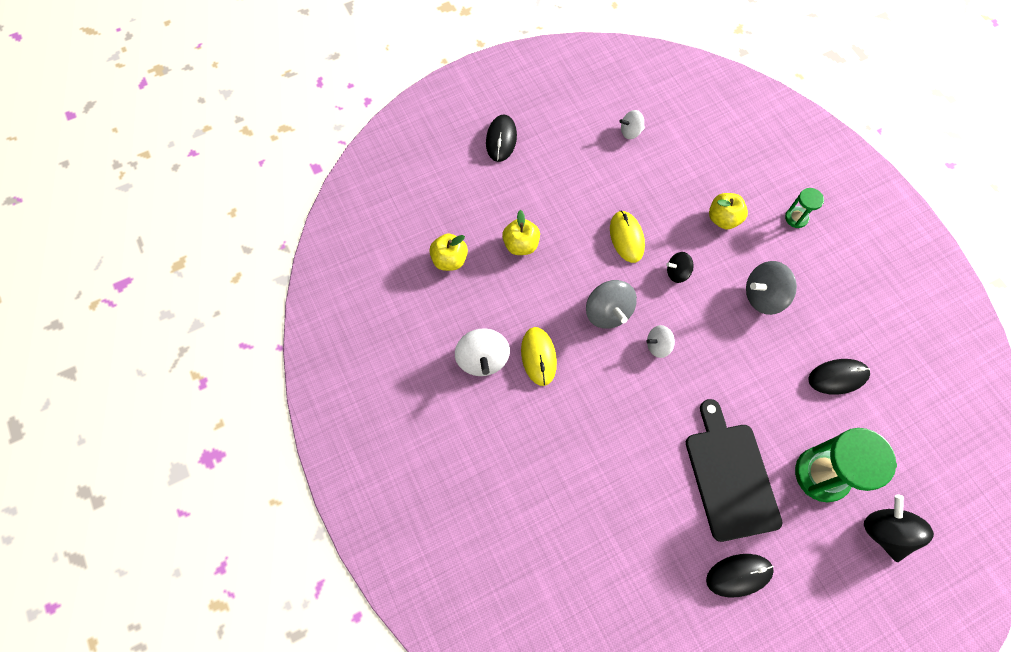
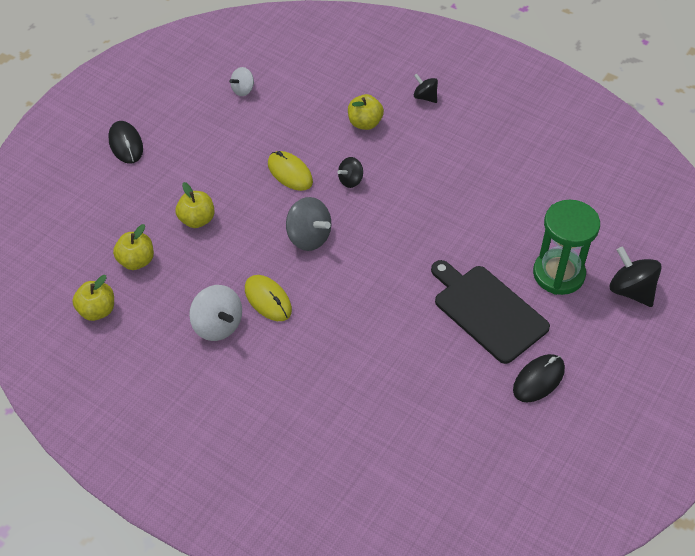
camera: 30 degrees left, 15 degrees down
white spinning top [646,325,675,358] -> none
grey spinning top [746,261,797,315] -> none
green hourglass [785,188,824,228] -> black spinning top [414,74,438,103]
black mouse [808,359,870,395] -> none
none -> yellow apple [72,275,114,321]

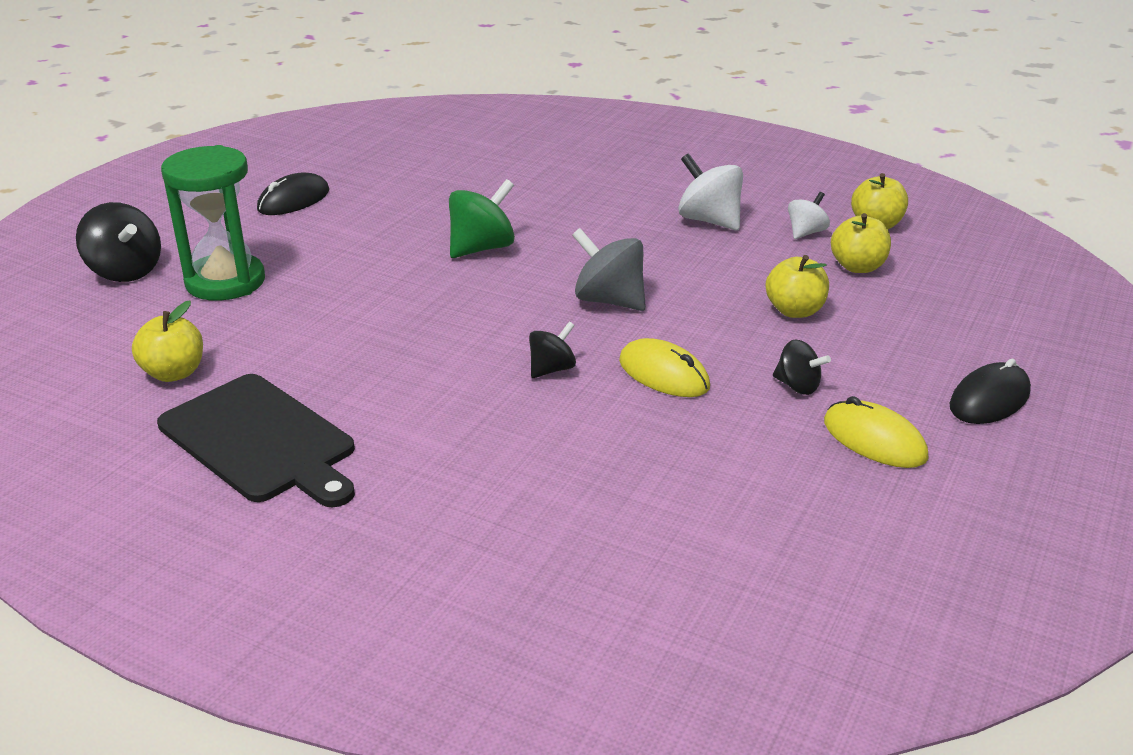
camera: 175 degrees right, 20 degrees down
black mouse [108,121,143,164] -> black mouse turned 75 degrees clockwise [950,359,1031,424]
white spinning top [229,67,254,96] -> white spinning top moved to [788,192,830,239]
yellow mouse [245,275,292,321] -> yellow mouse moved to [824,396,929,468]
yellow apple [348,94,384,130] -> yellow apple moved to [132,300,203,382]
black spinning top [414,74,438,103] -> black spinning top moved to [773,339,831,395]
black cutting board [431,260,550,364] -> black cutting board moved to [157,374,355,508]
none -> green spinning top [449,179,515,258]

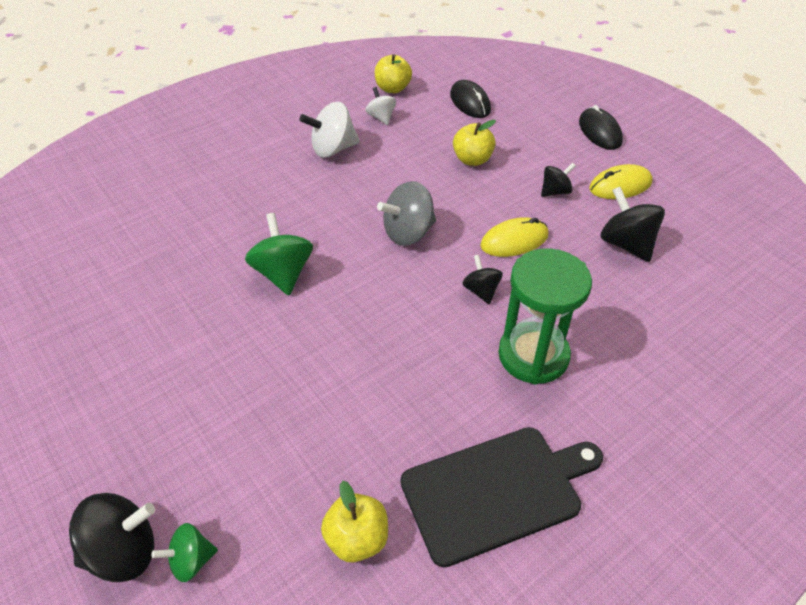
camera: 65 degrees left, 15 degrees up
green hourglass [161,145,265,301] -> green hourglass moved to [498,248,592,385]
black mouse [257,173,329,215] -> black mouse moved to [450,80,491,118]
yellow apple [831,213,891,273] -> none
none -> green spinning top [151,523,218,582]
none -> black spinning top [601,187,665,262]

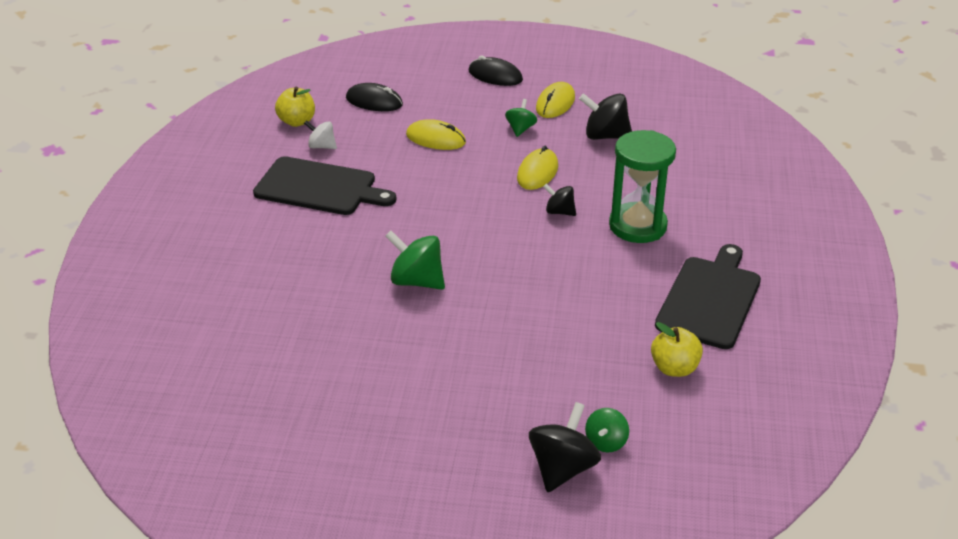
camera: 45 degrees left, 10 degrees down
white spinning top [299,102,360,158] -> black cutting board [253,156,397,215]
grey spinning top [377,181,436,246] -> none
yellow apple [453,120,496,166] -> yellow mouse [406,119,466,150]
black spinning top [541,163,576,197] -> green spinning top [505,99,537,137]

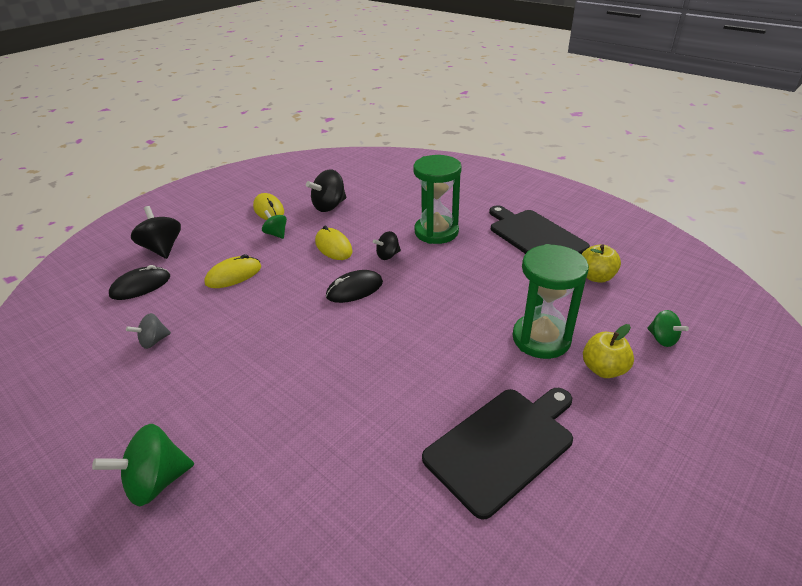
camera: 55 degrees left, 0 degrees up
black cutting board [253,156,397,215] -> black cutting board moved to [422,388,573,520]
yellow apple [275,87,315,127] -> yellow apple moved to [583,324,634,378]
white spinning top [304,120,337,149] -> grey spinning top [126,313,171,349]
green spinning top [385,231,445,290] -> green spinning top moved to [92,424,194,506]
black mouse [469,56,523,86] -> black mouse moved to [326,270,383,303]
black spinning top [529,402,601,492] -> black spinning top moved to [131,206,181,259]
none -> green hourglass [513,244,589,359]

